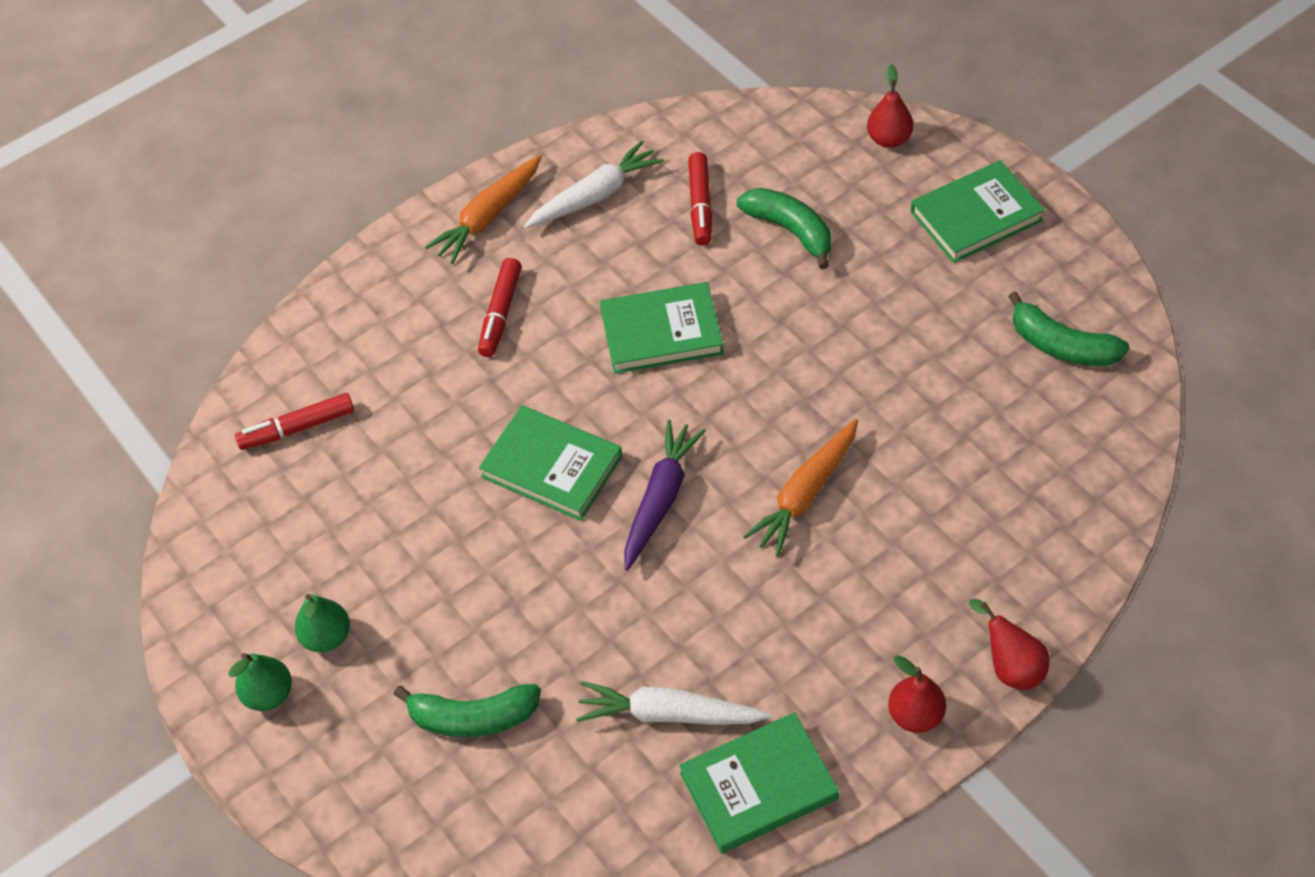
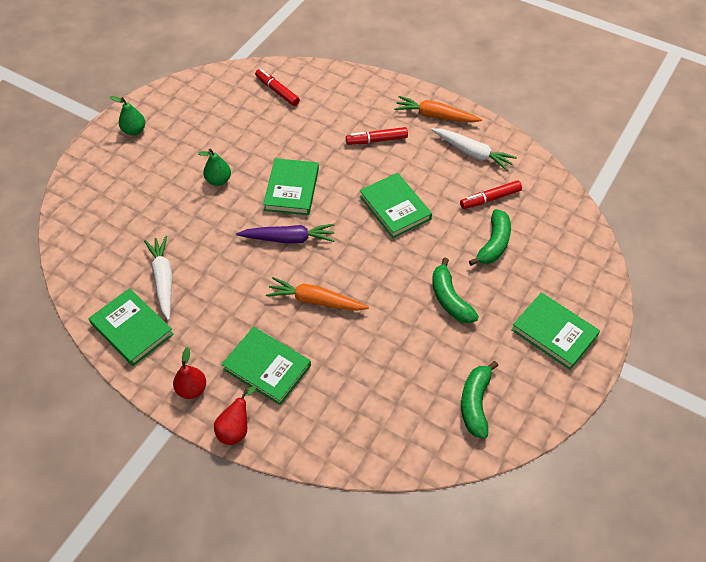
camera: 65 degrees right, 0 degrees up
green pear [295,594,350,653] -> green pear moved to [198,148,231,186]
green banana [394,684,541,737] -> green banana moved to [432,258,479,324]
red pear [867,64,913,148] -> none
none -> green book [222,327,311,405]

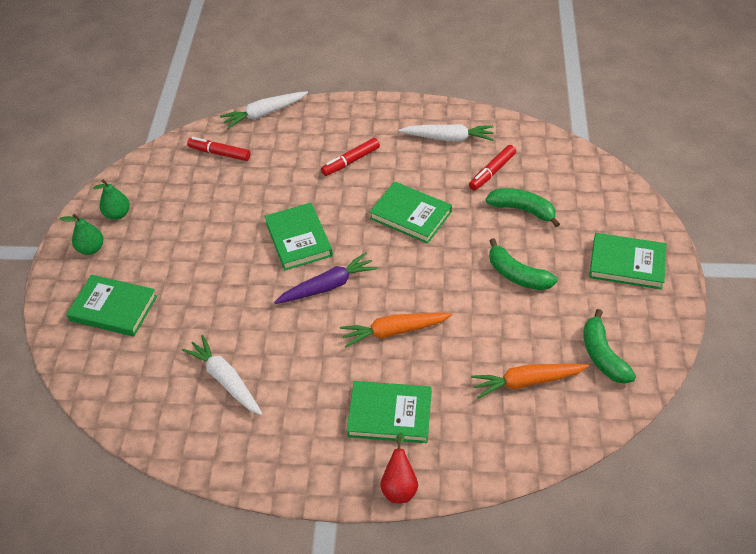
camera: 25 degrees left, 5 degrees down
green book [89,288,174,366] -> green book moved to [66,275,157,336]
red pear [173,347,206,399] -> none
green pear [198,148,231,186] -> green pear moved to [93,180,130,220]
orange carrot [394,96,482,123] -> orange carrot moved to [471,364,589,399]
green banana [469,209,511,266] -> green banana turned 60 degrees counterclockwise [486,188,560,227]
none -> white carrot [220,91,308,129]

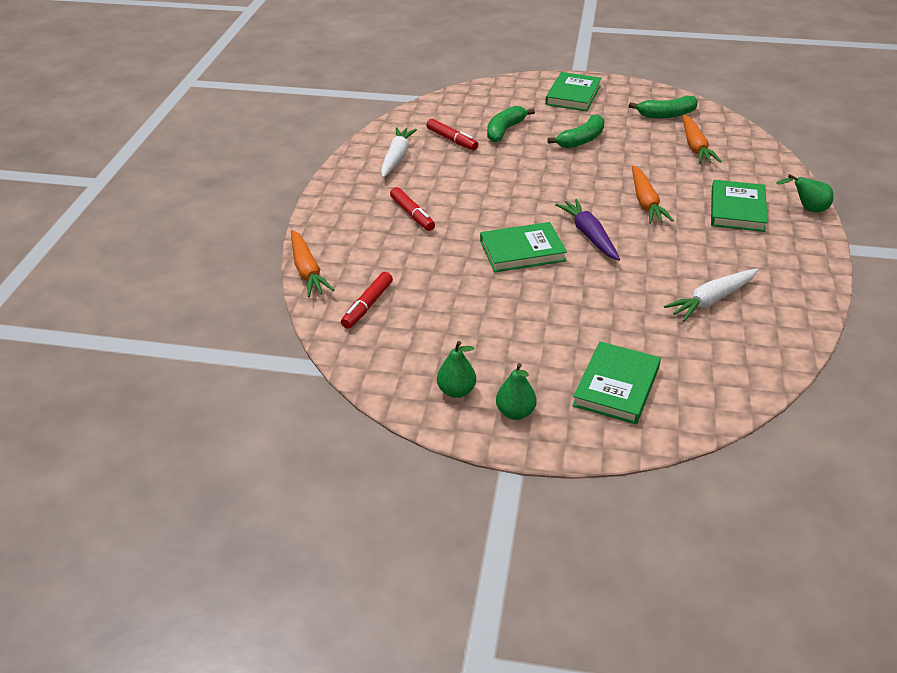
camera: 85 degrees left, 10 degrees down
white carrot [220,91,308,129] -> orange carrot [291,230,334,297]
green book [369,182,452,244] -> none
red pear [380,433,418,503] -> green pear [776,174,833,212]

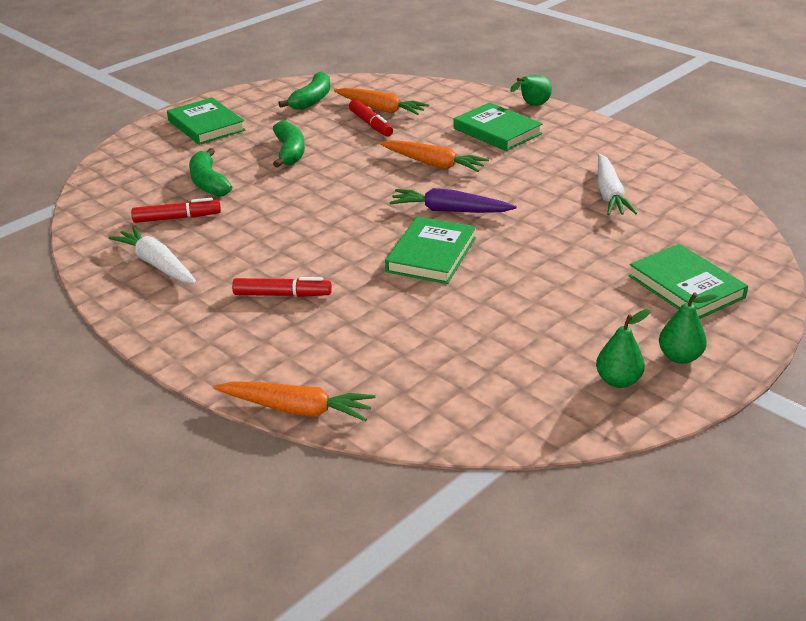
camera: 55 degrees left, 5 degrees down
red marker [341,272,393,329] -> red marker moved to [349,99,393,137]

